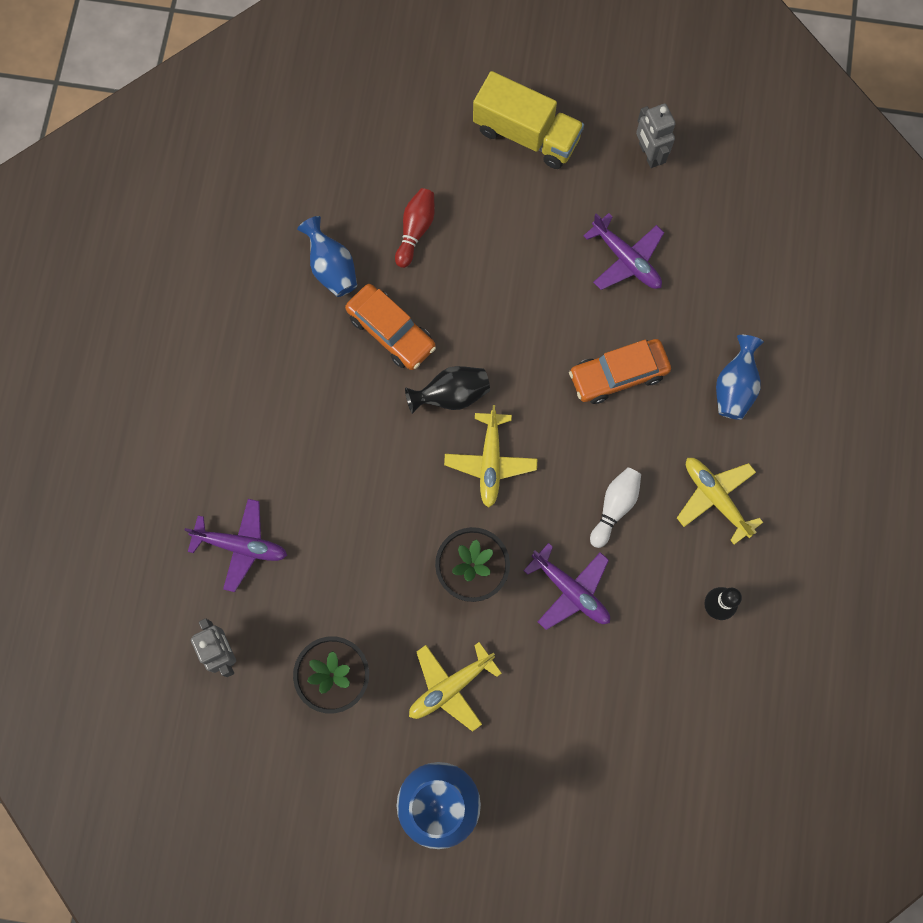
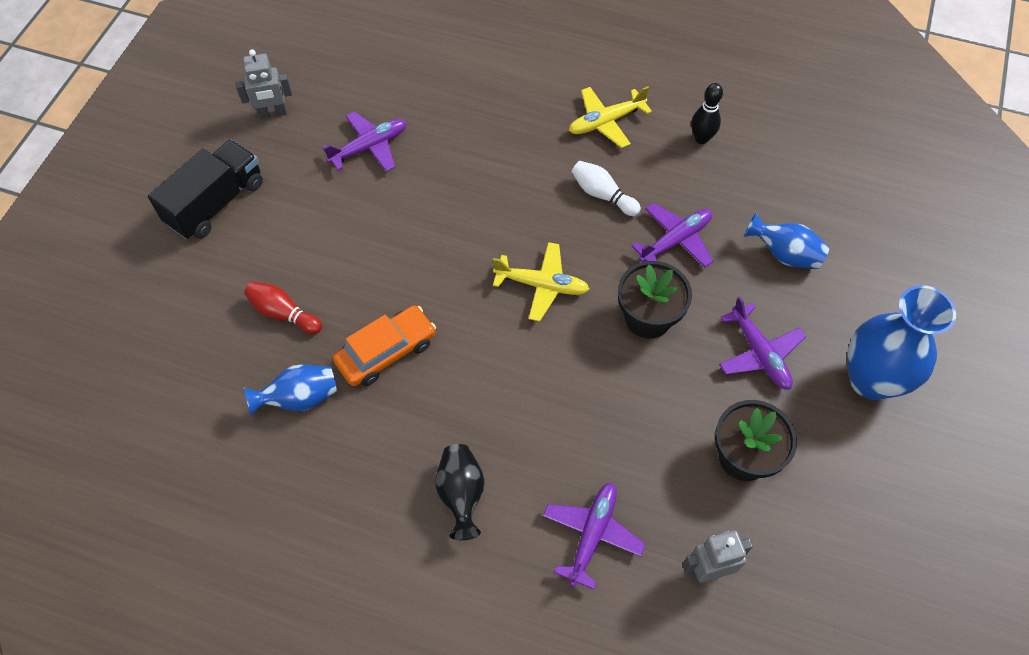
camera: 80 degrees left, 15 degrees down
black vase [405,366,490,414] -> black vase moved to [435,444,484,540]
yellow plane [409,642,502,732] -> purple plane [719,296,806,390]
yellow truck [473,71,584,169] -> black truck [148,140,263,239]
orange car [569,339,671,404] -> none
blue vase [716,335,764,420] -> blue vase moved to [744,213,829,269]

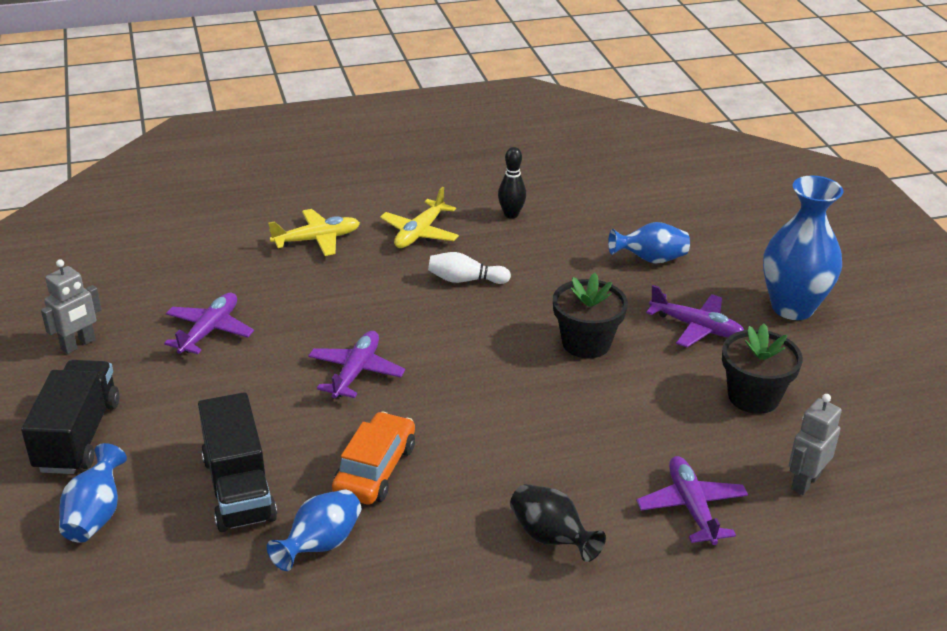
camera: 35 degrees left, 25 degrees down
red bowling pin [244,281,322,334] -> black truck [198,392,277,532]
yellow plane [493,242,589,321] -> yellow plane moved to [268,209,360,256]
purple plane [632,203,713,268] -> purple plane moved to [308,331,405,398]
none -> blue vase [59,443,127,543]

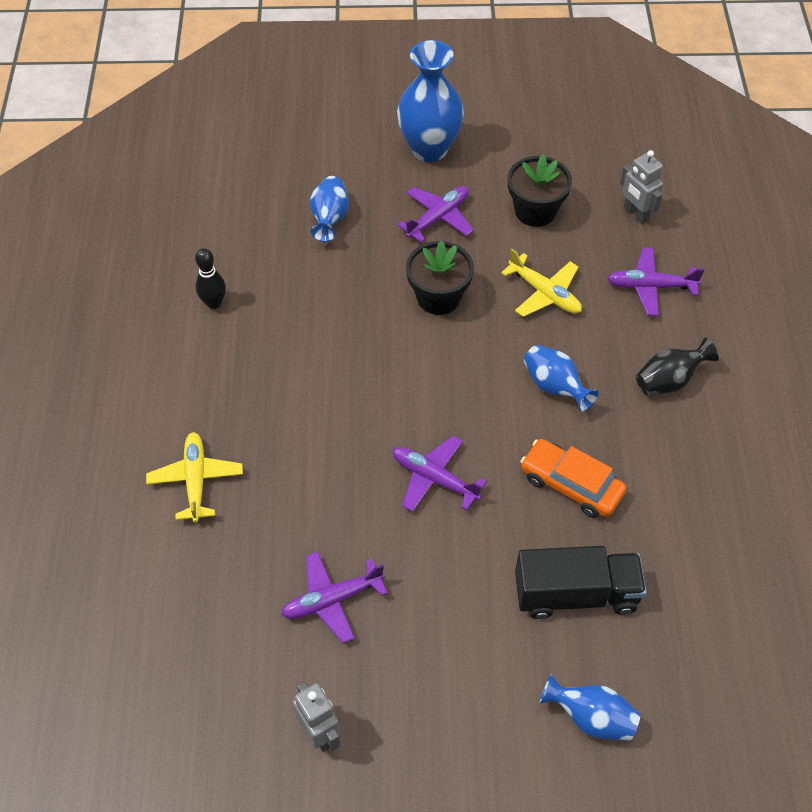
camera: 75 degrees left, 20 degrees up
black truck [21,360,119,474] -> none
purple plane [164,293,254,354] -> purple plane turned 60 degrees counterclockwise [281,552,388,643]
blue vase [267,489,361,571] -> blue vase moved to [524,345,599,412]
yellow plane [380,187,459,248] -> yellow plane moved to [501,249,582,317]
white bowling pin [428,252,511,284] -> none

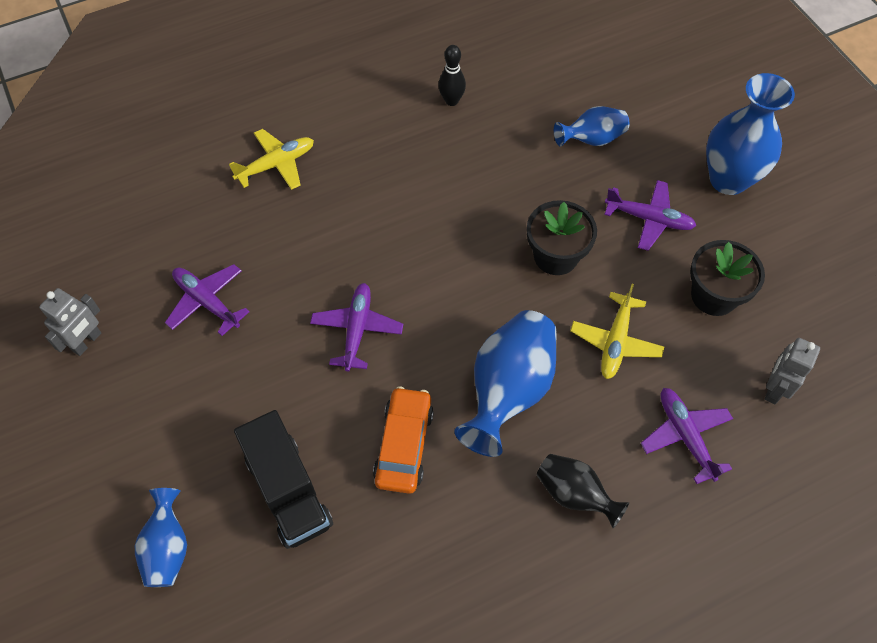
camera: 65 degrees right, 5 degrees up
blue vase [524,345,599,412] -> blue vase [454,310,557,457], size x1.73

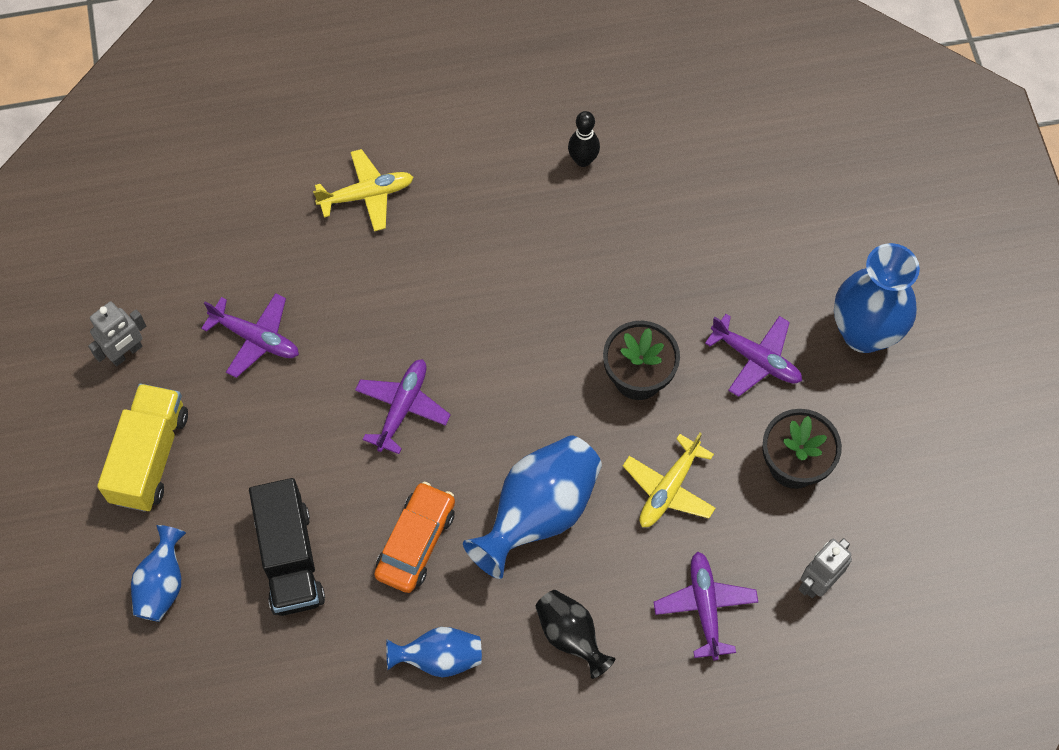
camera: 15 degrees right, 5 degrees up
purple plane [165,264,249,336] -> purple plane turned 150 degrees clockwise [201,293,299,378]
blue vase [554,106,629,147] -> blue vase moved to [386,627,482,678]
none -> yellow truck [97,384,188,512]

